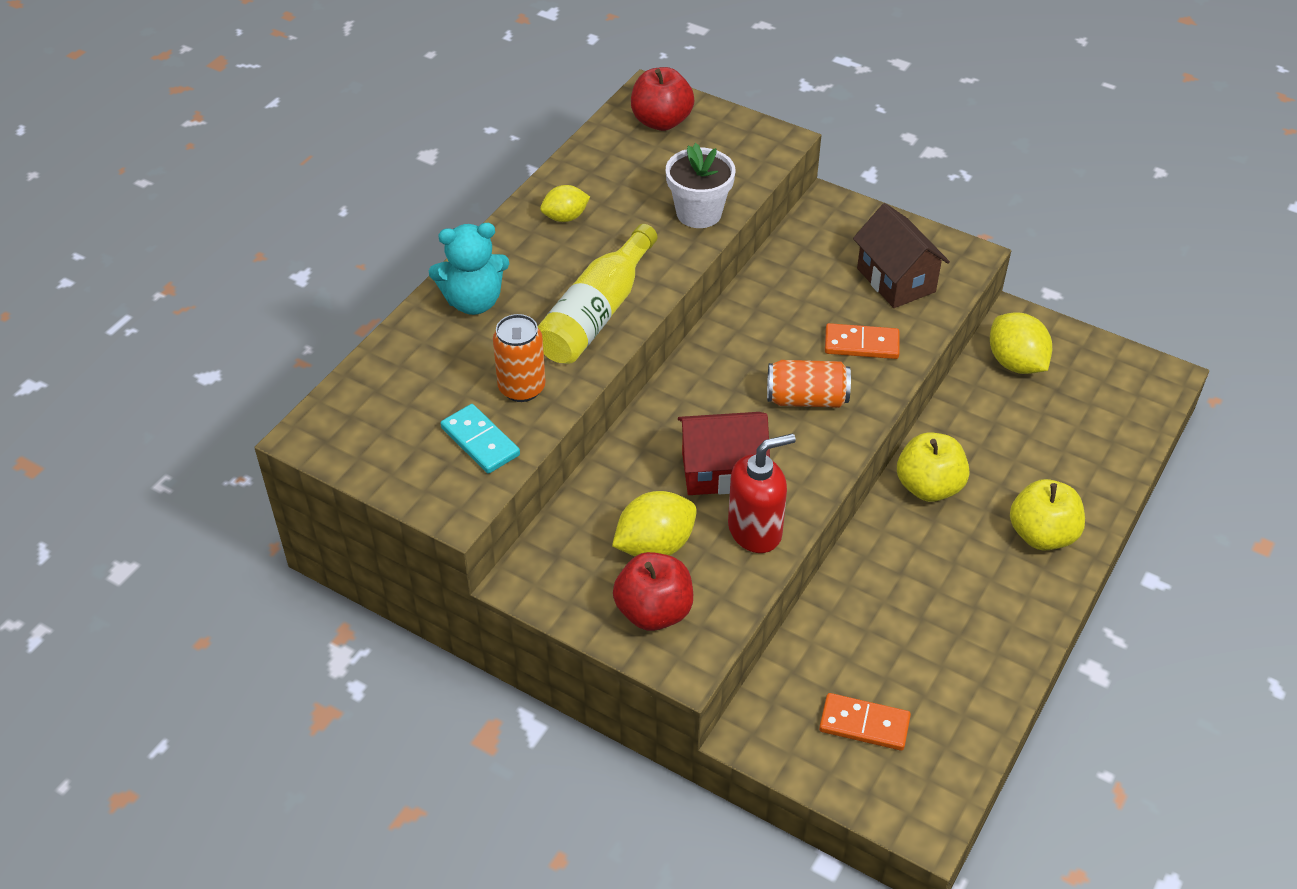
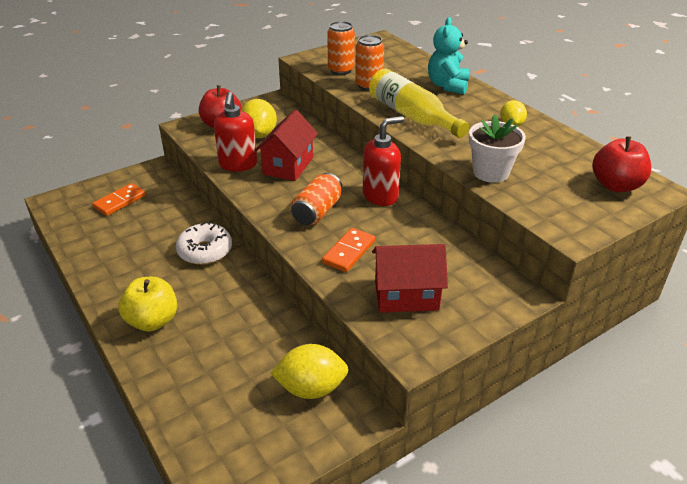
camera: 115 degrees right, 10 degrees down
turquoise domino [440,404,520,474] -> orange can [327,21,355,75]
brown house [853,203,950,308] -> red house [372,244,448,313]
yellow apple [897,432,969,502] -> none
none -> white donut [176,221,232,265]
none -> red soap dispenser [363,116,404,206]

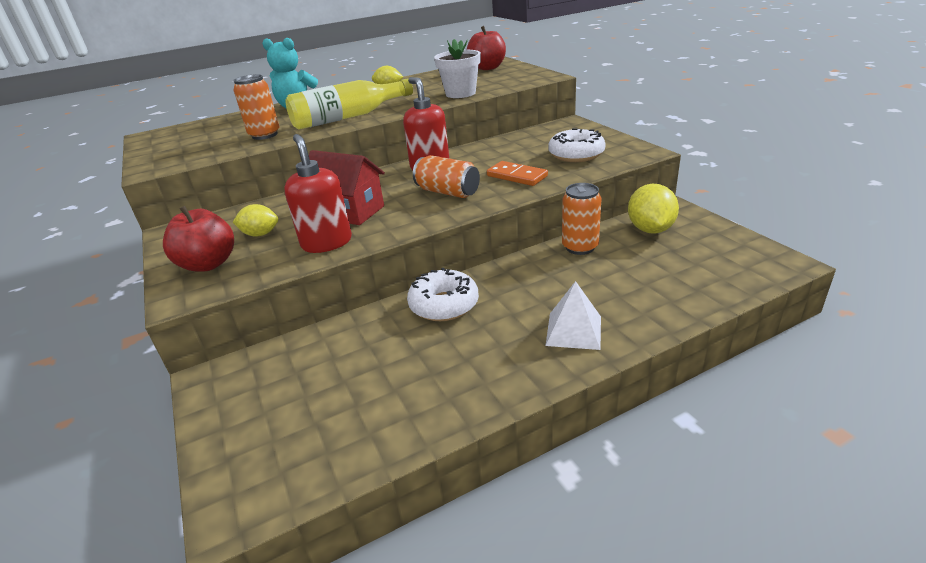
camera: 80 degrees left, 5 degrees down
orange domino [92,183,146,216] -> none
yellow apple [118,277,177,332] -> white pyramid [546,281,601,350]
red soap dispenser [214,92,257,171] -> red soap dispenser turned 120 degrees counterclockwise [284,134,352,253]
yellow lemon [241,99,277,138] -> yellow lemon [233,204,278,237], size x0.63
orange can [327,21,355,75] -> orange can moved to [562,183,602,255]
red house [372,244,448,313] -> white donut [548,128,606,162]

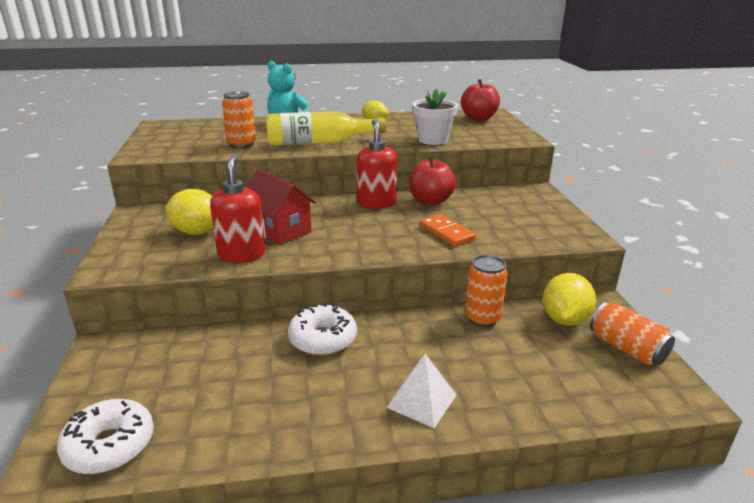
camera: 15 degrees right, 5 degrees down
red apple [163,206,234,271] -> red apple moved to [409,156,456,205]
yellow lemon [233,204,278,237] -> yellow lemon [165,189,213,235], size x1.59
orange can [413,155,480,198] -> orange can moved to [590,302,675,365]
white donut [548,128,606,162] -> white donut moved to [57,399,154,474]

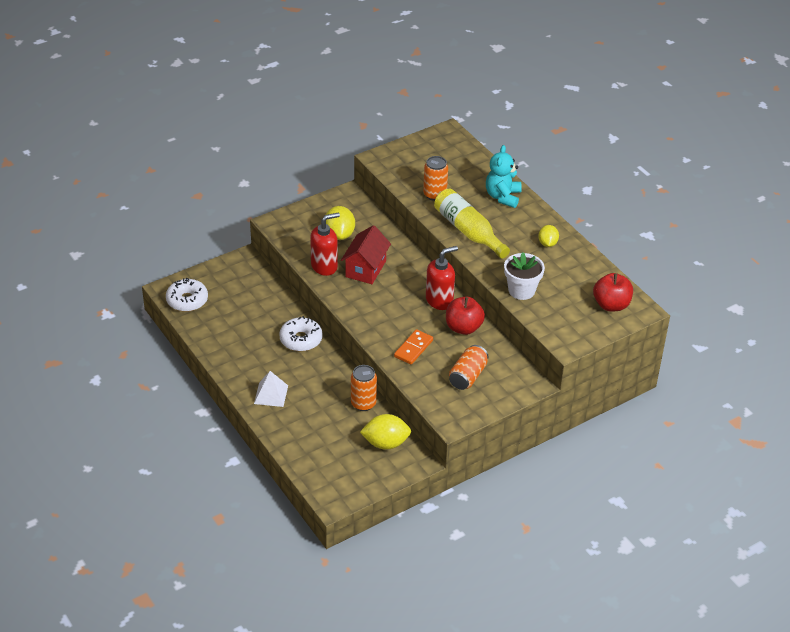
camera: 65 degrees right, 15 degrees up
orange can [590,302,675,365] -> orange can moved to [449,345,489,390]

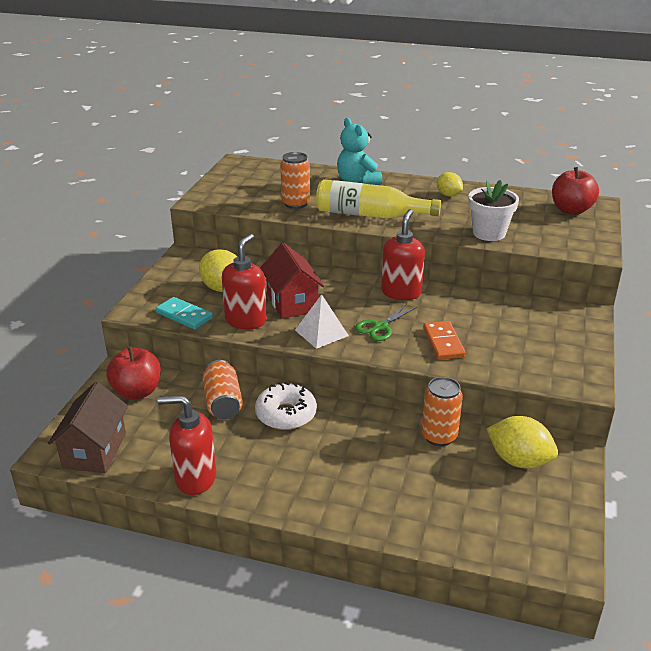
camera: 40 degrees left, 10 degrees down
white donut [166,278,208,312] -> brown house [48,382,128,473]
white pyramid [254,371,288,407] -> white pyramid moved to [295,294,349,349]
yellow lemon [360,414,411,450] -> yellow lemon turned 75 degrees clockwise [487,416,558,468]
red apple [446,297,485,335] -> red apple moved to [106,346,161,400]
orange can [449,345,489,390] -> orange can moved to [202,360,243,419]
none -> turquoise domino [156,297,213,329]
none -> red soap dispenser [158,395,217,495]
none -> green scissors [355,304,417,341]

